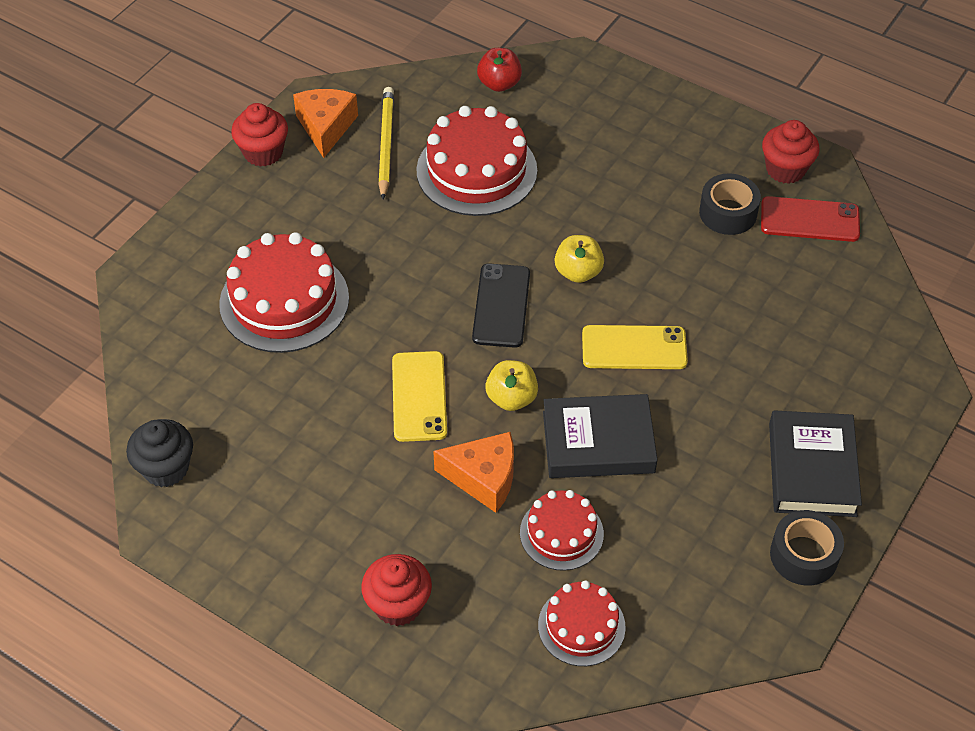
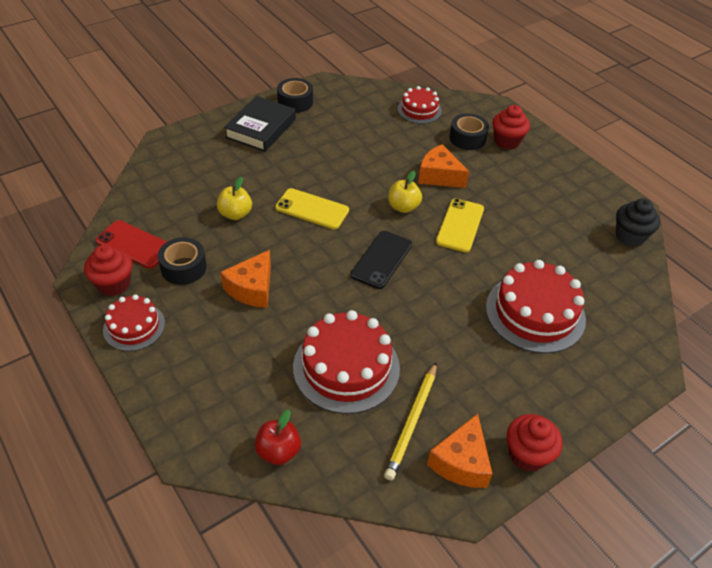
camera: 160 degrees left, 5 degrees down
red cake [520,490,604,571] -> red cake moved to [103,294,165,351]
black book [543,394,657,478] -> none
yellow apple [555,235,604,283] -> yellow apple moved to [217,177,252,220]
none -> orange cheese [220,250,271,308]
none -> black tape [449,113,489,150]

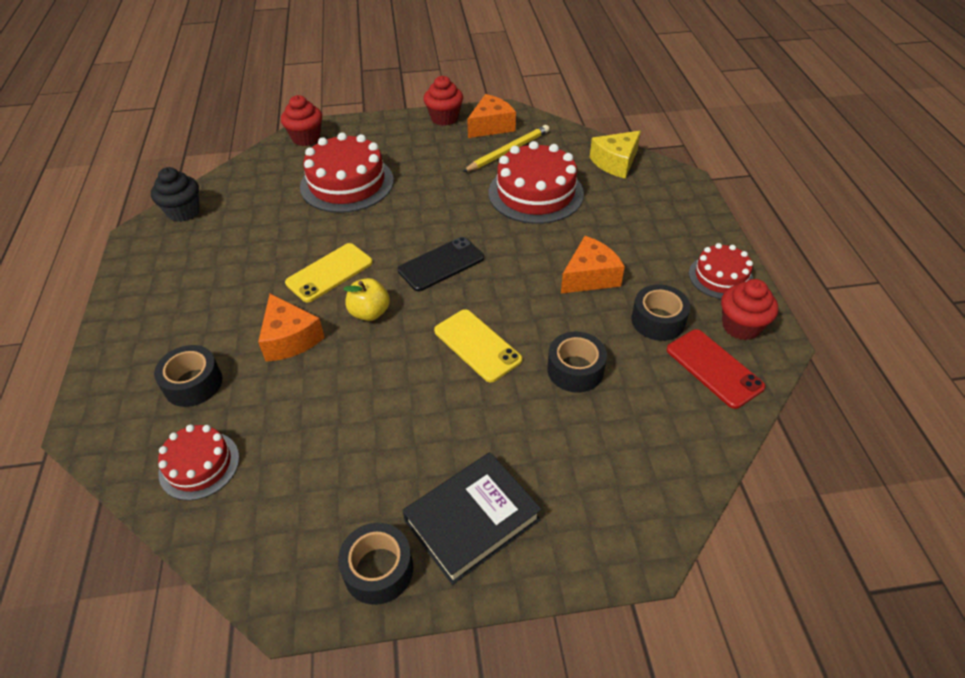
camera: 150 degrees left, 0 degrees up
yellow apple [217,177,252,220] -> black tape [547,331,607,393]
red apple [255,410,301,465] -> yellow cheese [590,131,641,179]
red cupcake [492,105,530,149] -> red cupcake moved to [281,95,322,146]

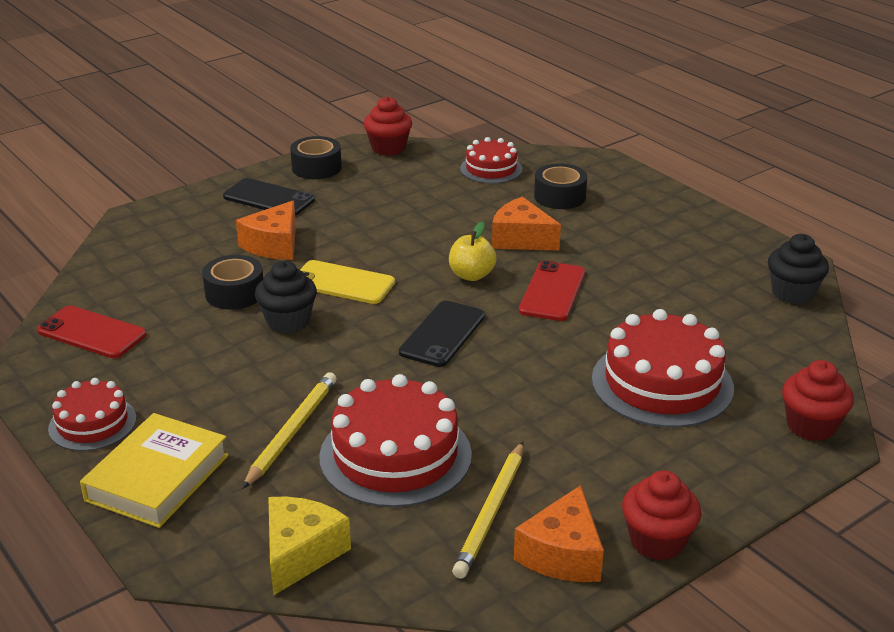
camera: 150 degrees right, 15 degrees down
yellow phone [285,243,373,303] -> red phone [519,261,585,321]
black book [403,452,542,585] -> black phone [223,178,315,216]
orange cheese [561,236,625,293] -> orange cheese moved to [236,201,296,260]
black tape [631,284,690,341] -> none
red cupcake [721,279,778,340] -> red cupcake moved to [364,96,412,156]
none -> yellow book [80,413,229,528]
none -> yellow pencil [242,372,337,489]
none -> black cupcake [255,261,317,333]

